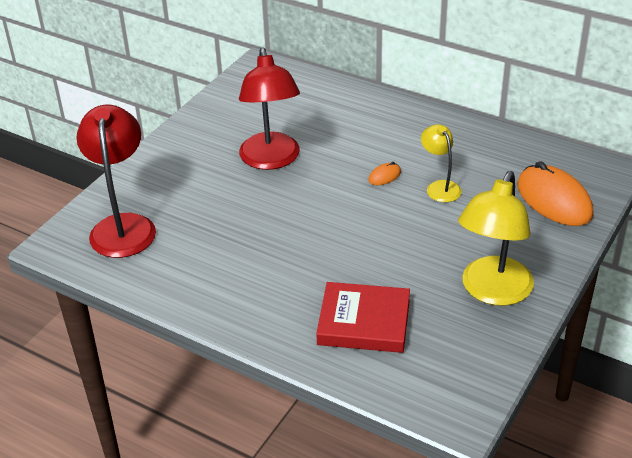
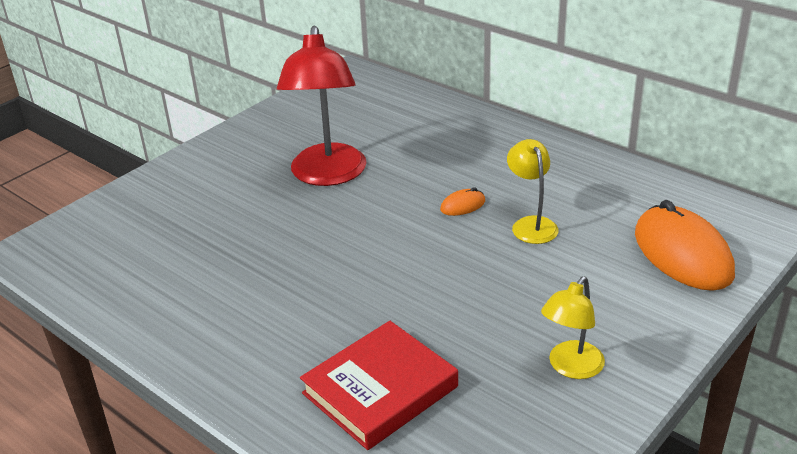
camera: 10 degrees right, 5 degrees down
red lamp [76,105,156,258] -> none
red book [316,282,410,353] -> red book turned 60 degrees counterclockwise [300,321,458,450]
yellow lamp [458,171,534,306] -> yellow lamp [541,277,605,379], size x0.54

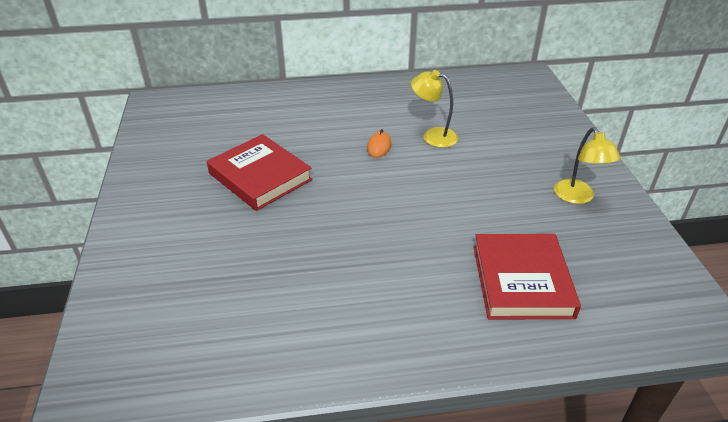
camera: 50 degrees left, 5 degrees up
red lamp [277,26,366,186] -> red book [207,134,312,211]
orange mouse [635,200,735,291] -> none

